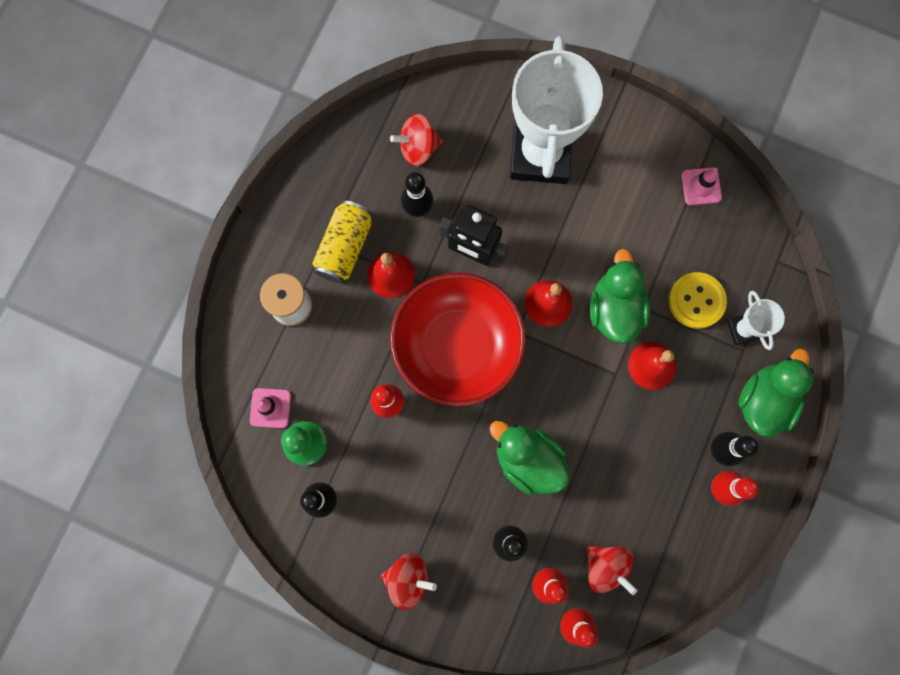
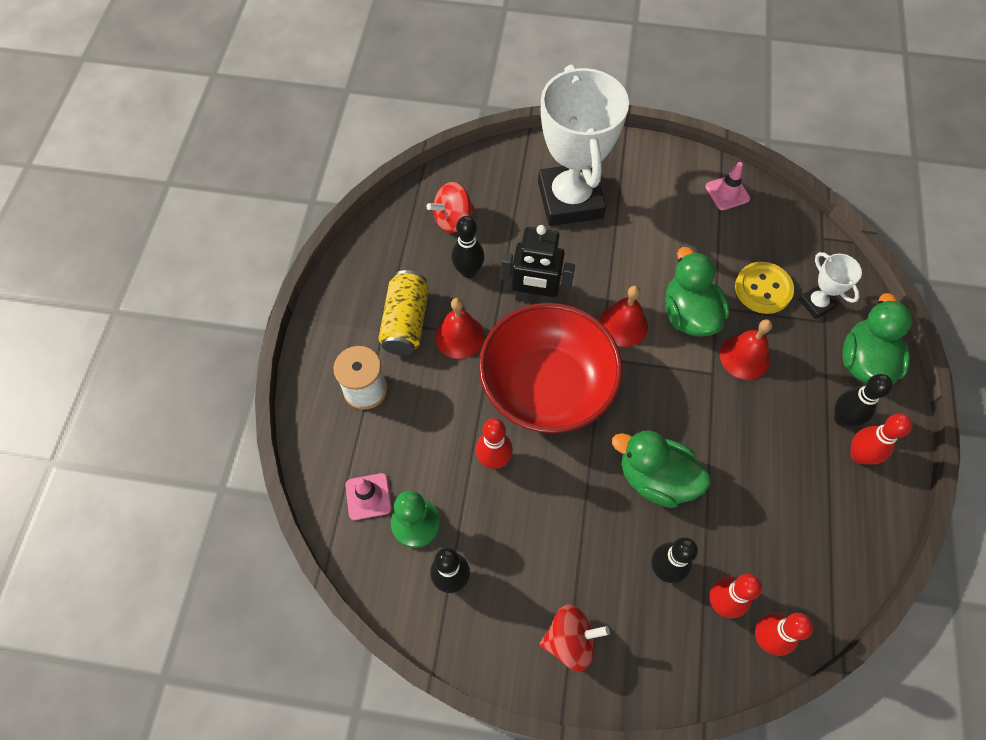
camera: 15 degrees left, 15 degrees down
red spinning top [587,546,637,595] -> none

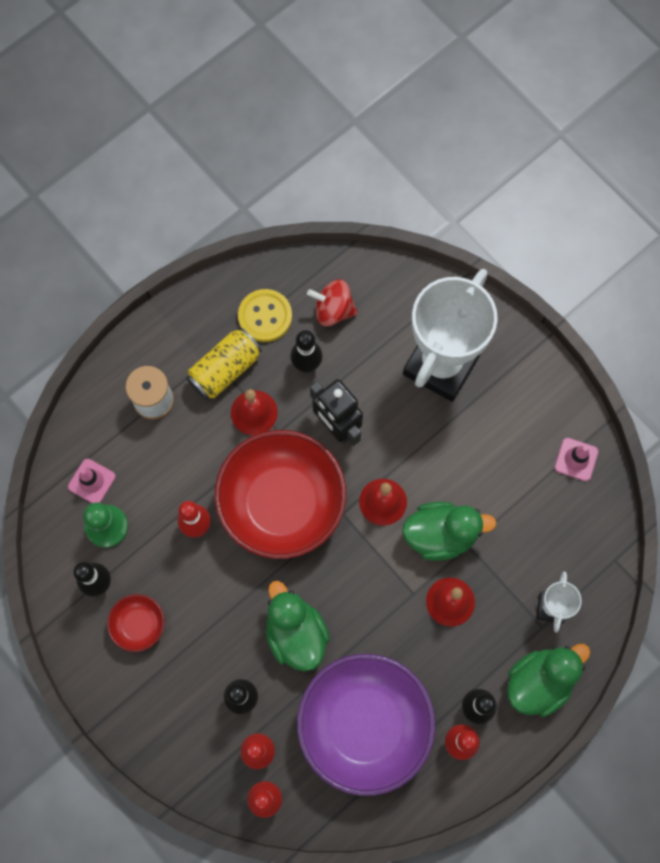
camera: 40 degrees right, 10 degrees up
red spinning top [540,604,610,672] -> none
green duck [665,247,730,337] -> green duck turned 60 degrees clockwise [402,502,497,561]
yellow button [735,262,794,314] -> yellow button moved to [238,289,292,342]
none -> red bowl [107,594,165,652]
none -> purple bowl [297,654,435,796]

